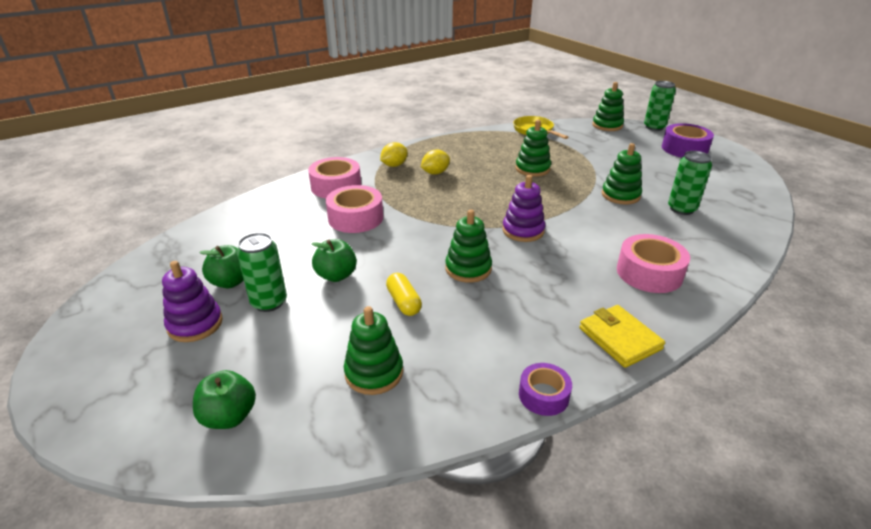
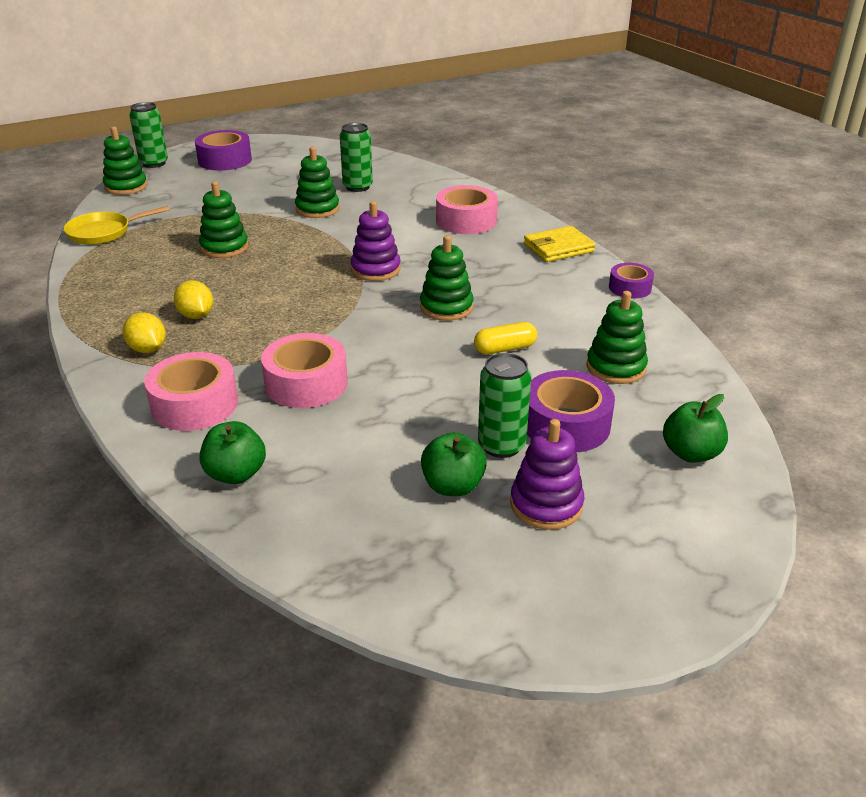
camera: 85 degrees left, 0 degrees up
green apple [312,239,357,282] -> green apple moved to [200,421,266,484]
none -> purple tape [527,370,615,452]

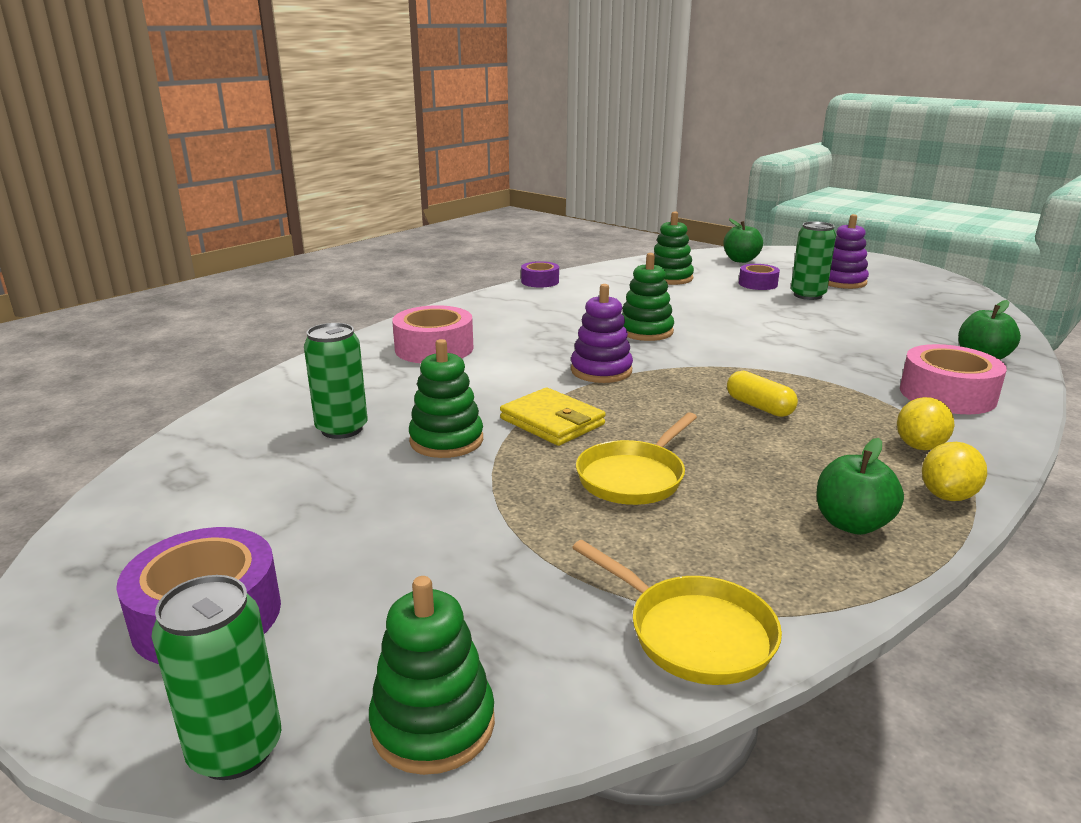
camera: 110 degrees left, 10 degrees down
yellow lemon [174,280,213,319] -> yellow lemon moved to [922,442,987,501]
green stacking toy [199,181,248,258] -> yellow pan [576,412,697,505]
pink tape [261,333,348,408] -> none
green apple [421,432,487,496] -> green apple moved to [816,438,904,535]
yellow capsule [474,322,537,355] -> yellow capsule moved to [727,371,798,417]
yellow wallet [524,226,596,262] -> yellow wallet moved to [500,388,605,446]
purple tape [527,370,615,452] -> purple tape [739,264,780,290], size x0.61

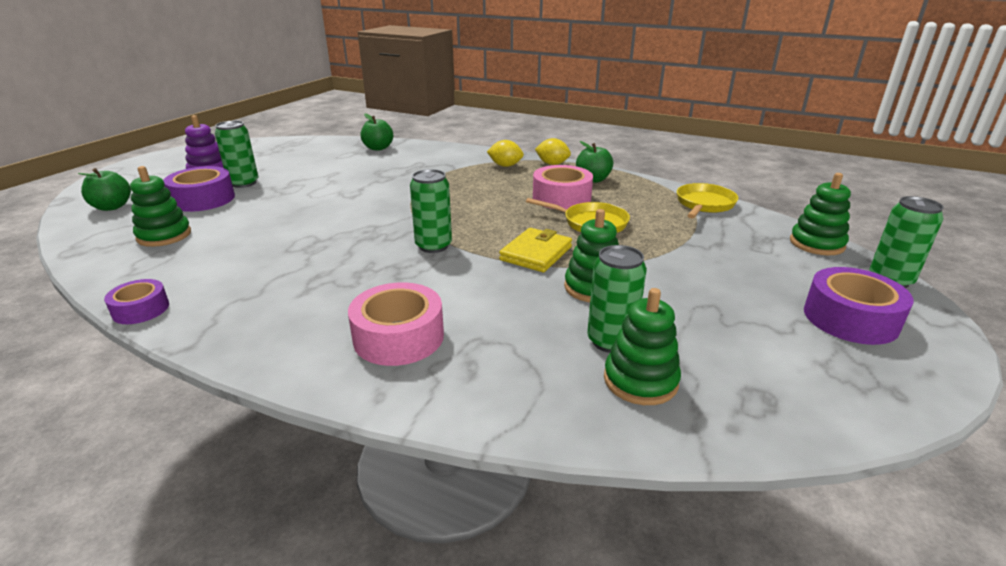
camera: 105 degrees left, 5 degrees up
purple stacking toy [571,284,633,383] -> green can [410,169,452,253]
green stacking toy [622,253,674,341] -> green stacking toy moved to [604,288,681,405]
yellow capsule [727,371,798,417] -> none
purple tape [739,264,780,290] -> purple tape [163,166,235,212], size x1.65
pink tape [900,344,1007,414] -> pink tape moved to [533,165,593,209]

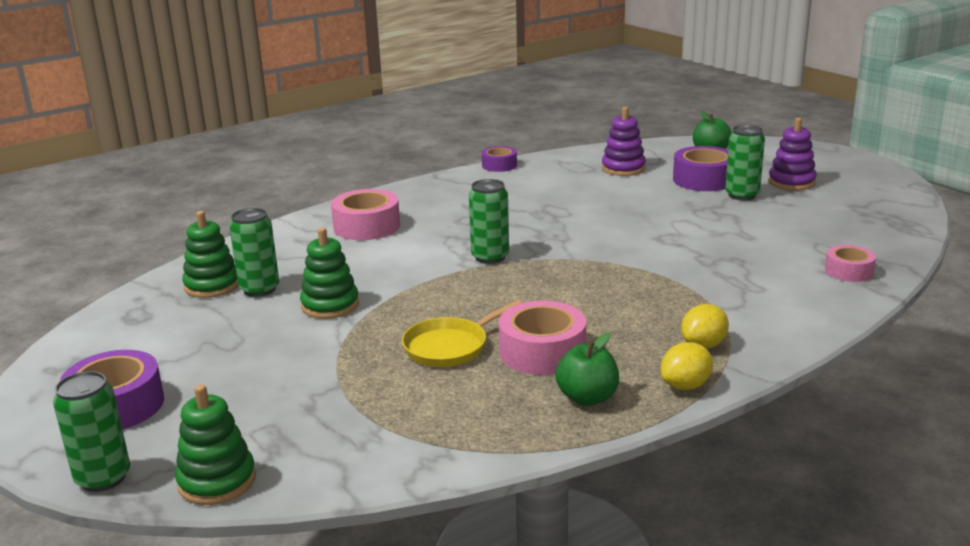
camera: 120 degrees right, 5 degrees down
green stacking toy [130,166,191,247] -> purple stacking toy [602,107,646,176]
green apple [360,113,393,151] -> pink tape [825,245,876,282]
yellow wallet [499,228,572,272] -> none
yellow pan [677,183,738,218] -> none

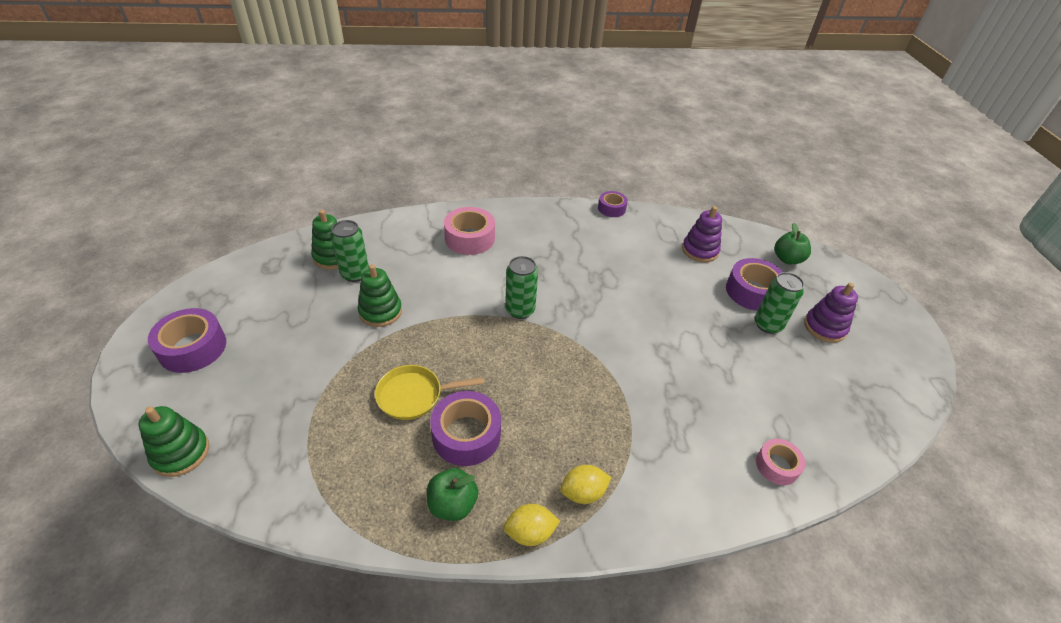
camera: 25 degrees right, 20 degrees up
green can [53,371,130,492] -> none
pink tape [499,301,586,375] -> purple tape [430,391,501,466]

